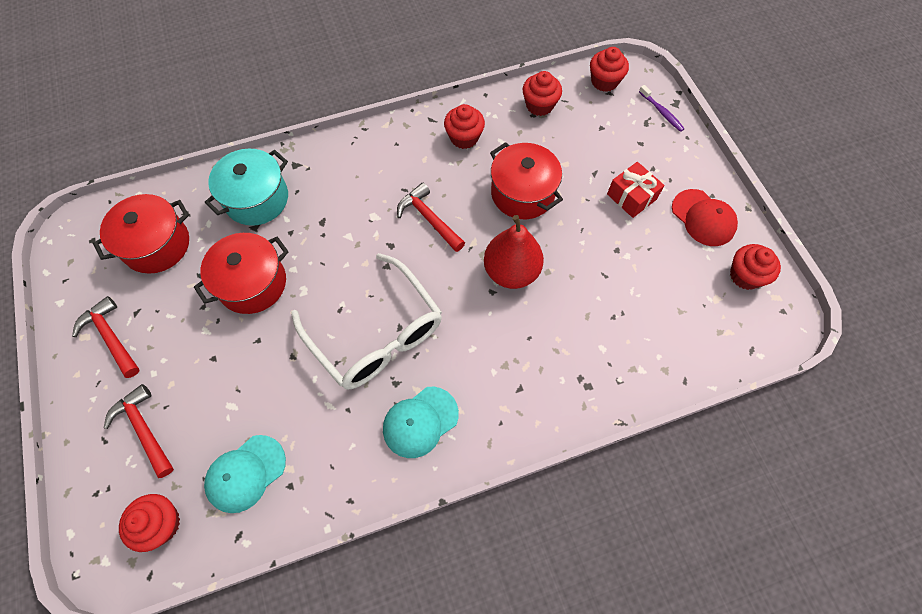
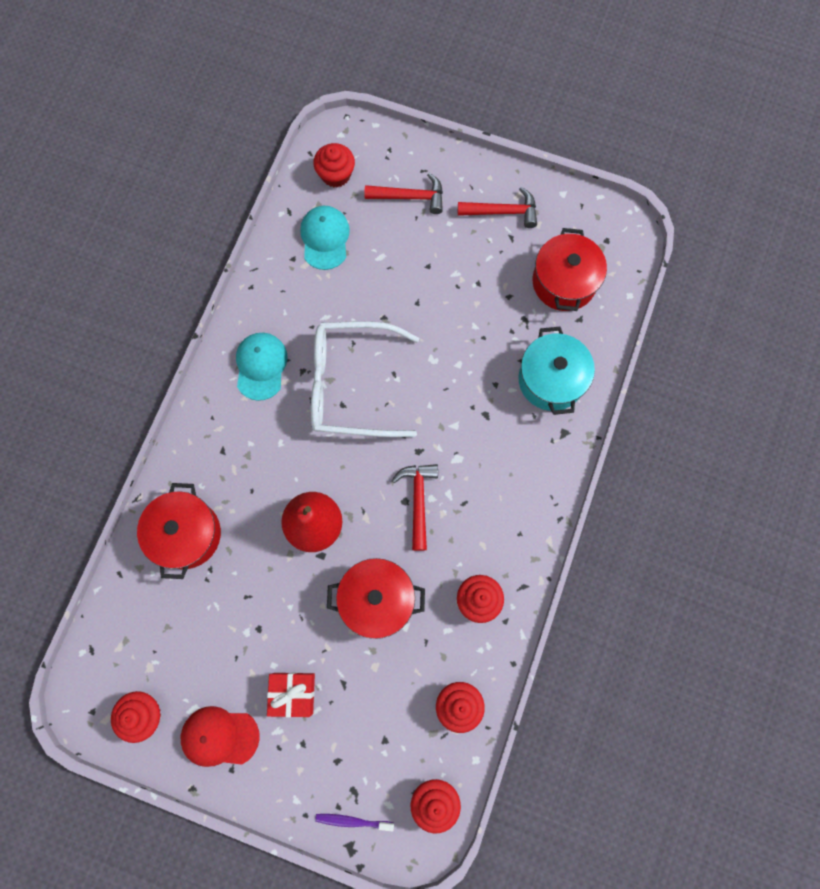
camera: 130 degrees right, 10 degrees up
red pot [194,233,289,314] -> red pot moved to [137,483,221,579]
red hammer [397,183,465,252] -> red hammer turned 90 degrees counterclockwise [392,464,438,551]

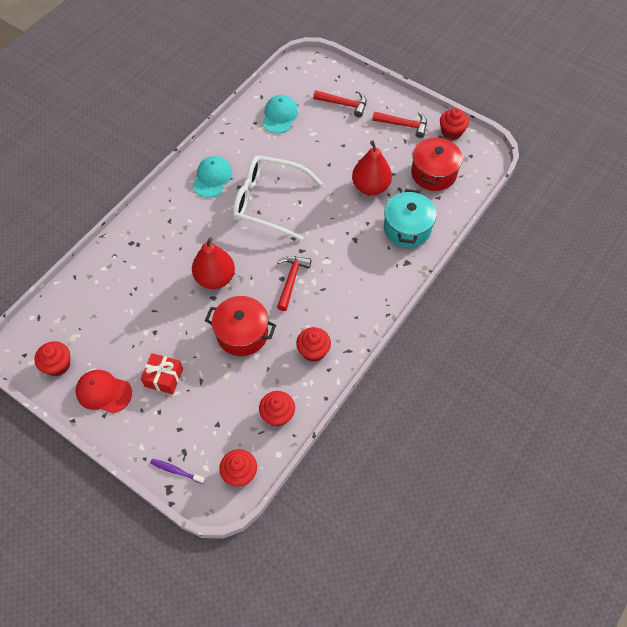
camera: 15 degrees right, 15 degrees down
red pot [137,483,221,579] -> none
red cupcake [313,143,355,188] -> red cupcake moved to [440,108,469,140]
none -> red pear [352,141,392,195]

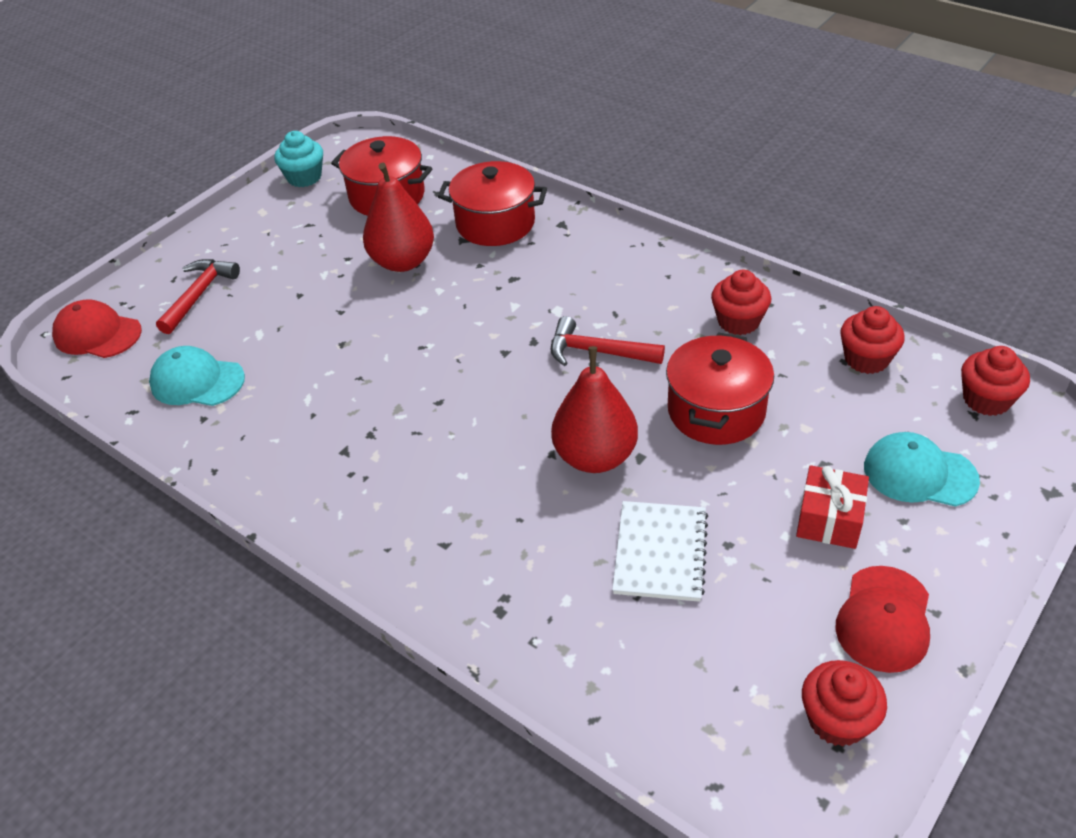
camera: 85 degrees left, 15 degrees down
purple toothbrush [150,459,206,484] -> none
turquoise cap [193,156,232,198] -> turquoise cap moved to [864,432,980,506]
white glasses [233,155,324,241] -> none
red hammer [372,111,427,138] -> none
turquoise pot [384,189,437,248] -> red pot [438,161,547,246]
red cupcake [440,108,469,140] -> turquoise cupcake [274,131,323,187]
none -> red cap [52,299,142,358]
none -> white notebook [612,501,708,602]

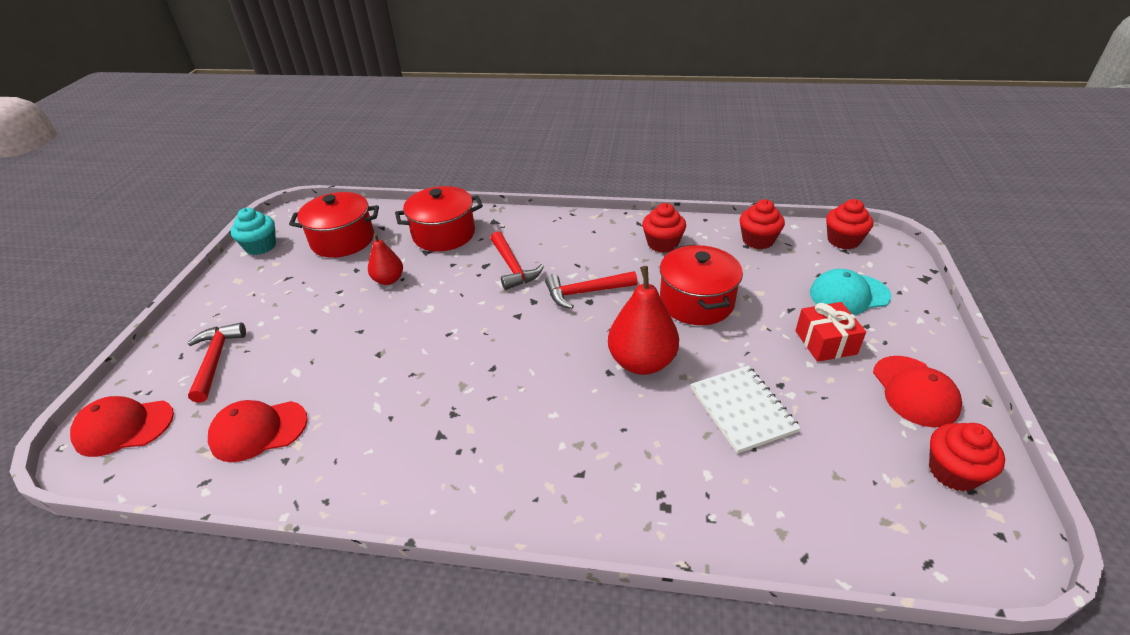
camera: 30 degrees left, 5 degrees down
turquoise cap [149,346,245,406] -> red cap [208,400,308,462]
red pear [363,163,434,272] -> red pear [368,233,403,285], size x0.59
none -> red hammer [491,231,544,290]

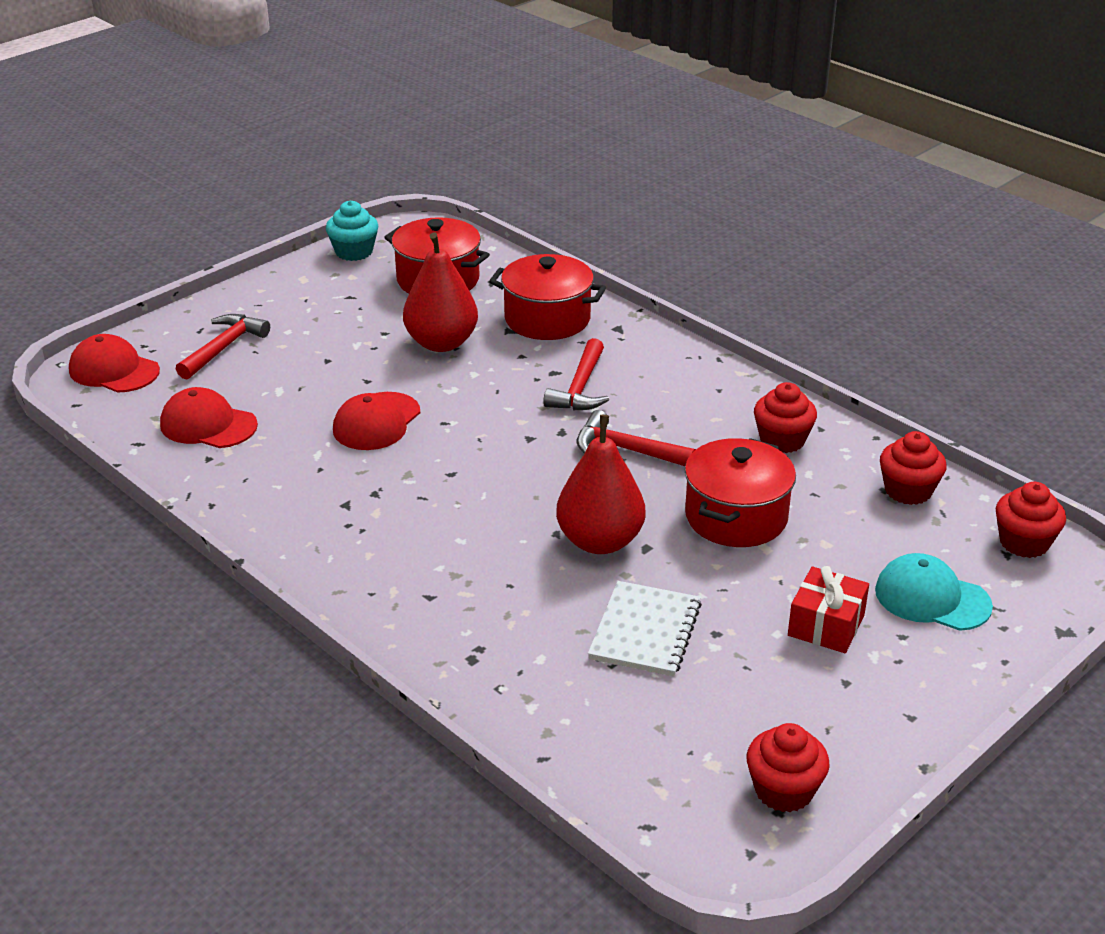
camera: 35 degrees right, 5 degrees down
red pear [368,233,403,285] -> red pear [403,232,478,352], size x1.71
red cap [873,356,962,427] -> red cap moved to [333,392,420,450]

